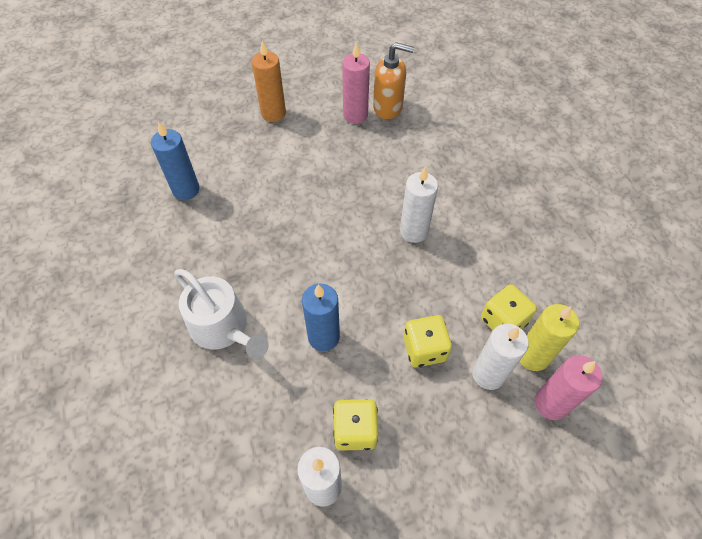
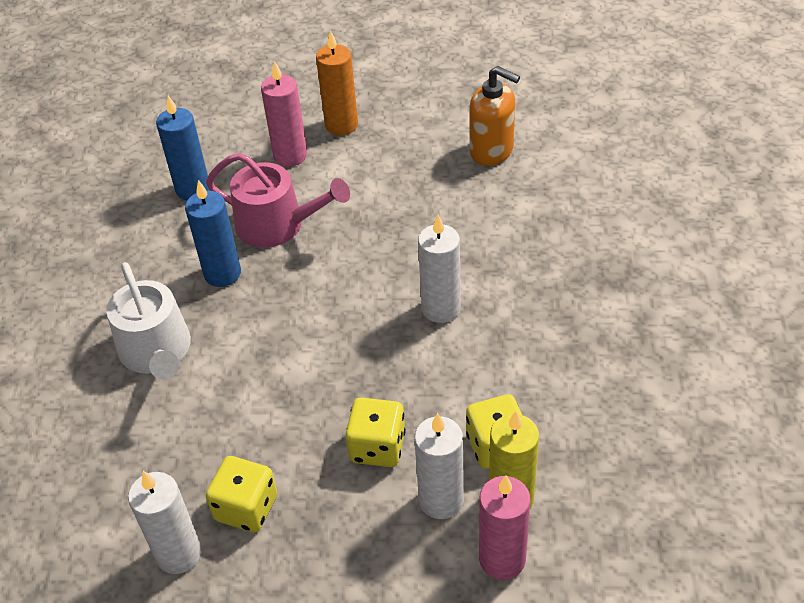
camera: 25 degrees right, 10 degrees down
blue candle [302,283,340,351] -> blue candle moved to [185,180,241,287]
pink candle [342,43,370,124] -> pink candle moved to [261,61,307,167]
none -> pink watering can [206,153,350,247]

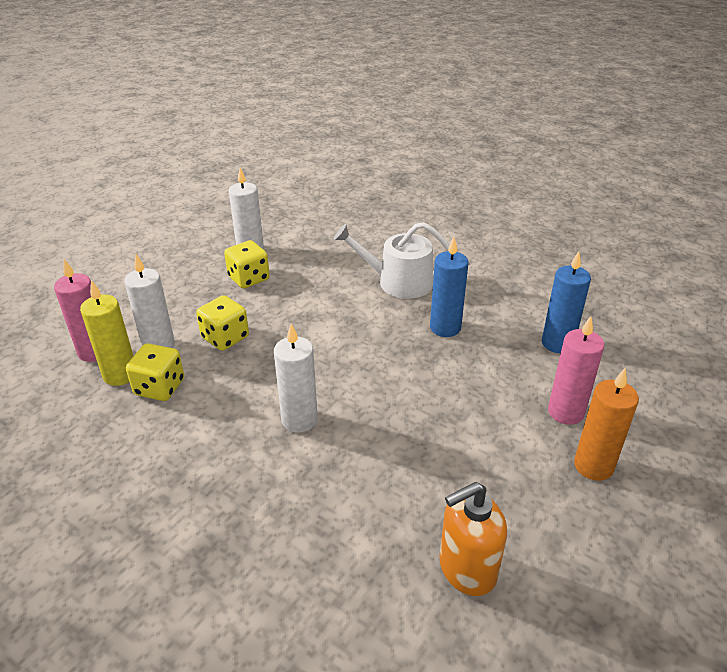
camera: 120 degrees right, 10 degrees down
pink watering can [206,153,350,247] -> none

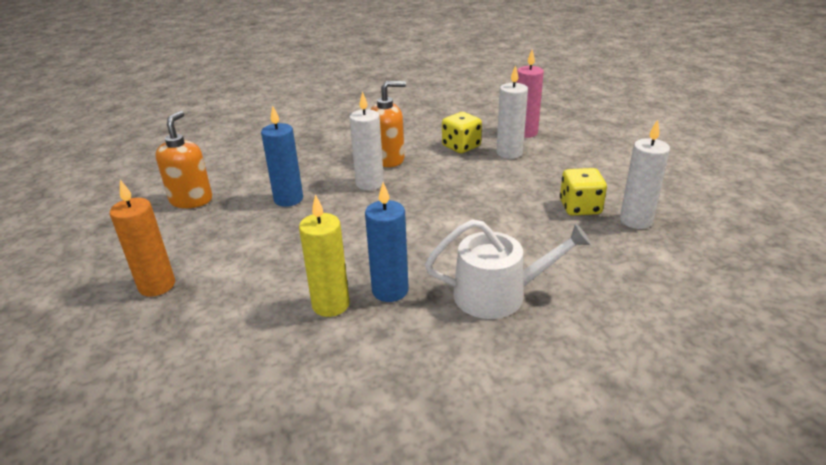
camera: 125 degrees right, 5 degrees down
yellow candle [80,280,133,386] -> yellow candle moved to [299,194,350,317]
yellow dice [196,295,249,351] -> none
white watering can [334,222,450,299] -> white watering can turned 45 degrees clockwise [425,219,591,319]
blue candle [542,251,591,353] -> blue candle moved to [261,105,303,207]
pink candle [548,316,604,425] -> none
none -> orange soap dispenser [371,81,406,167]

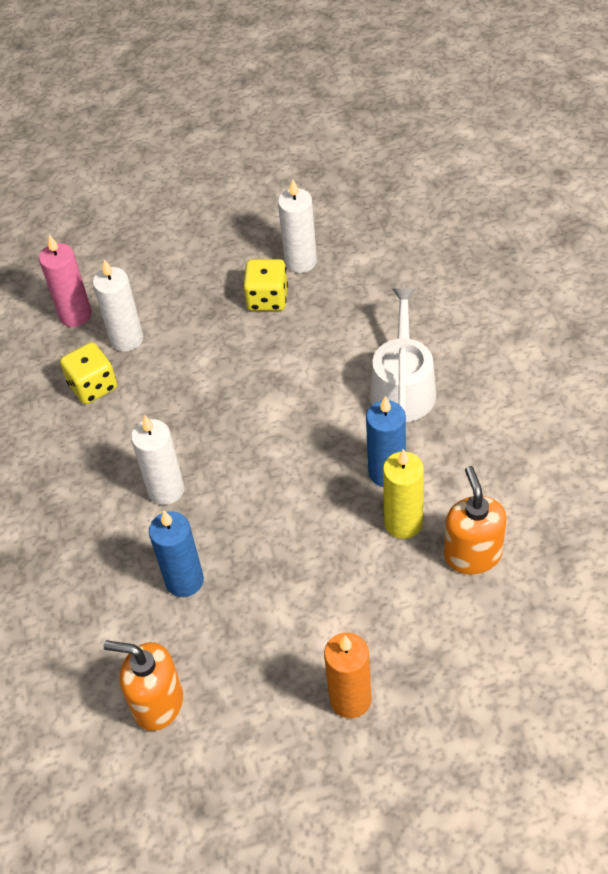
camera: 80 degrees left, 20 degrees up
orange soap dispenser [371,81,406,167] -> orange soap dispenser moved to [444,466,507,574]

